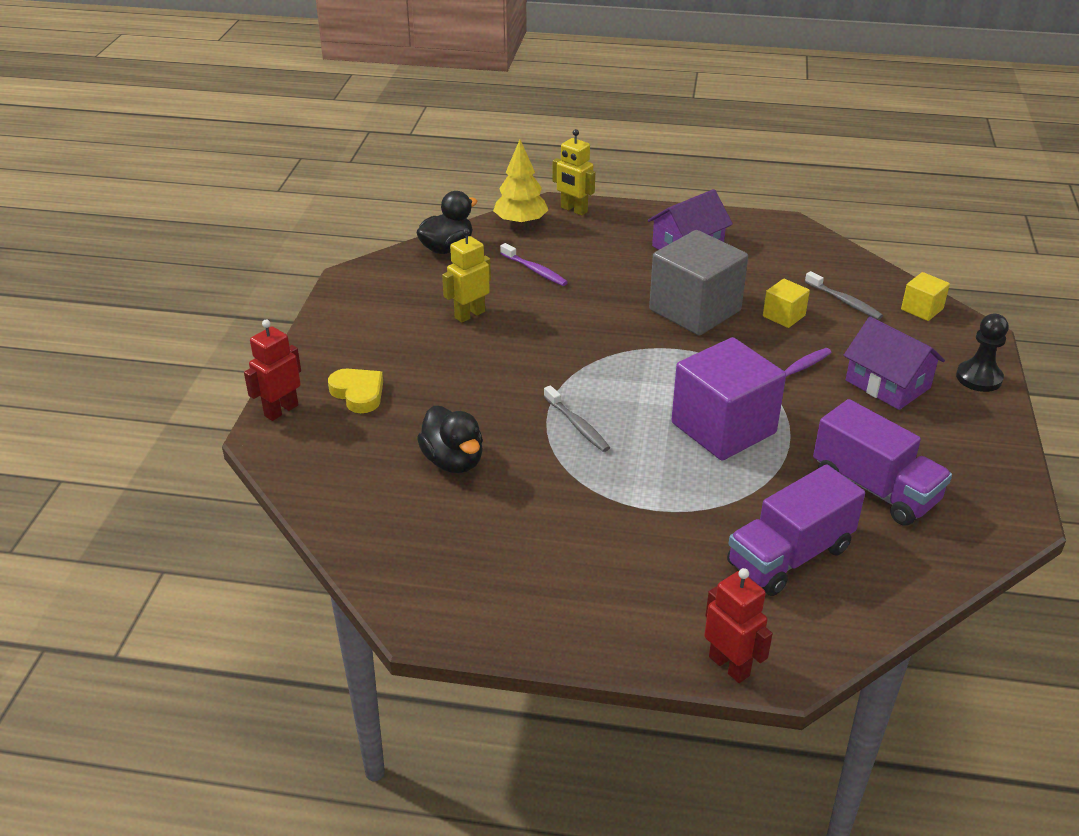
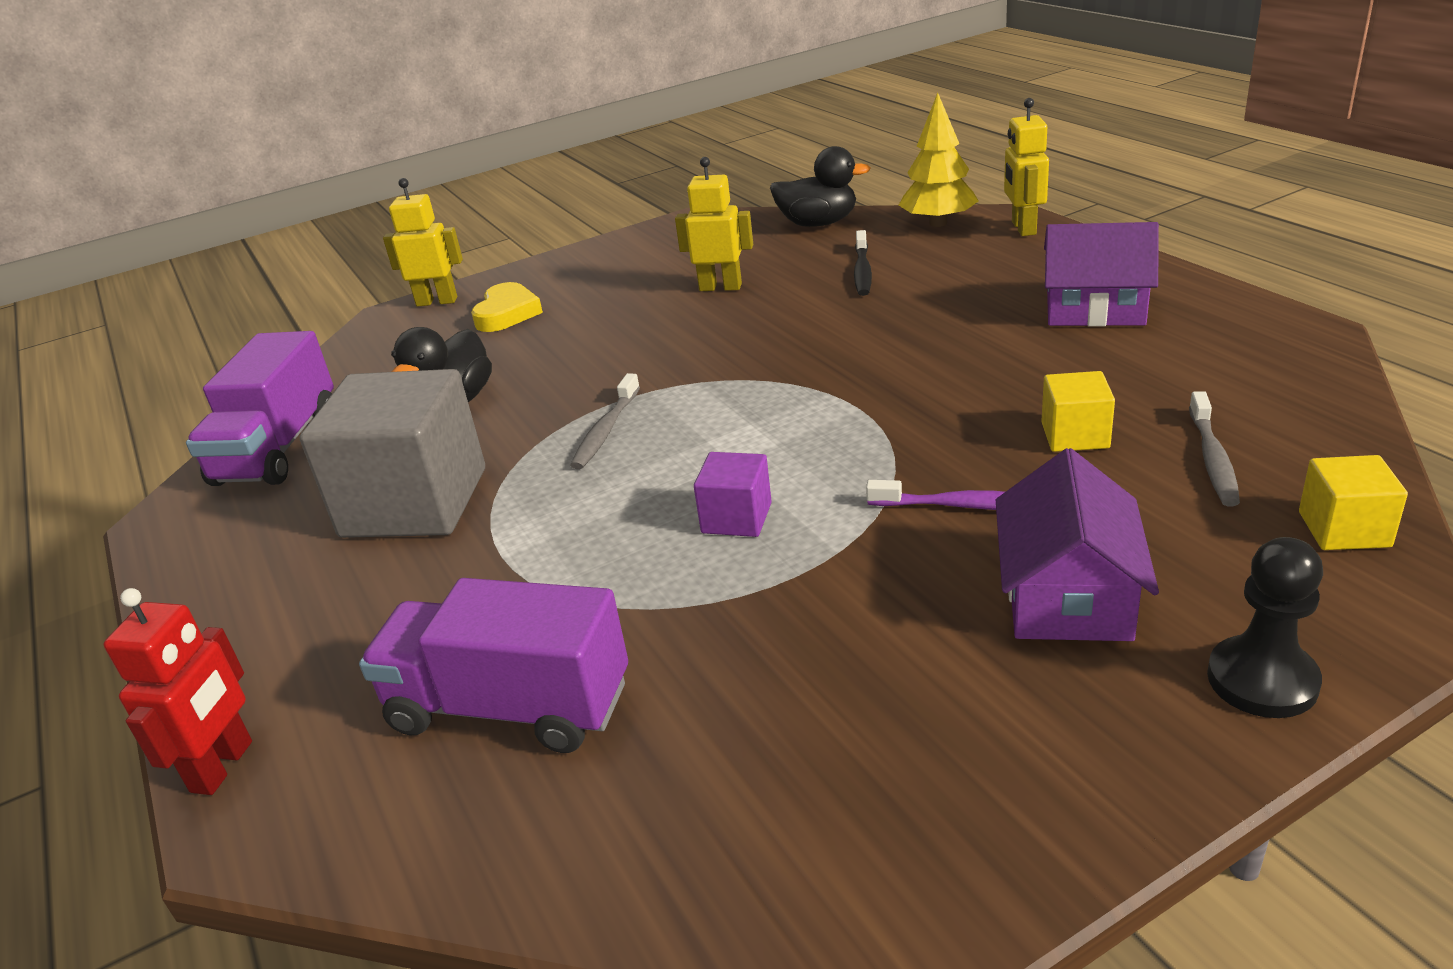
camera: 55 degrees right, 5 degrees down
red robot [244,319,301,421] -> yellow robot [383,178,463,307]
purple toothbrush [500,243,568,286] -> black toothbrush [854,230,872,296]
grey cube [649,230,748,336] -> grey cube moved to [300,369,485,538]
purple cube [671,337,786,461] -> purple cube [694,452,772,537], size x0.47
purple truck [813,399,952,526] -> purple truck moved to [186,331,334,486]

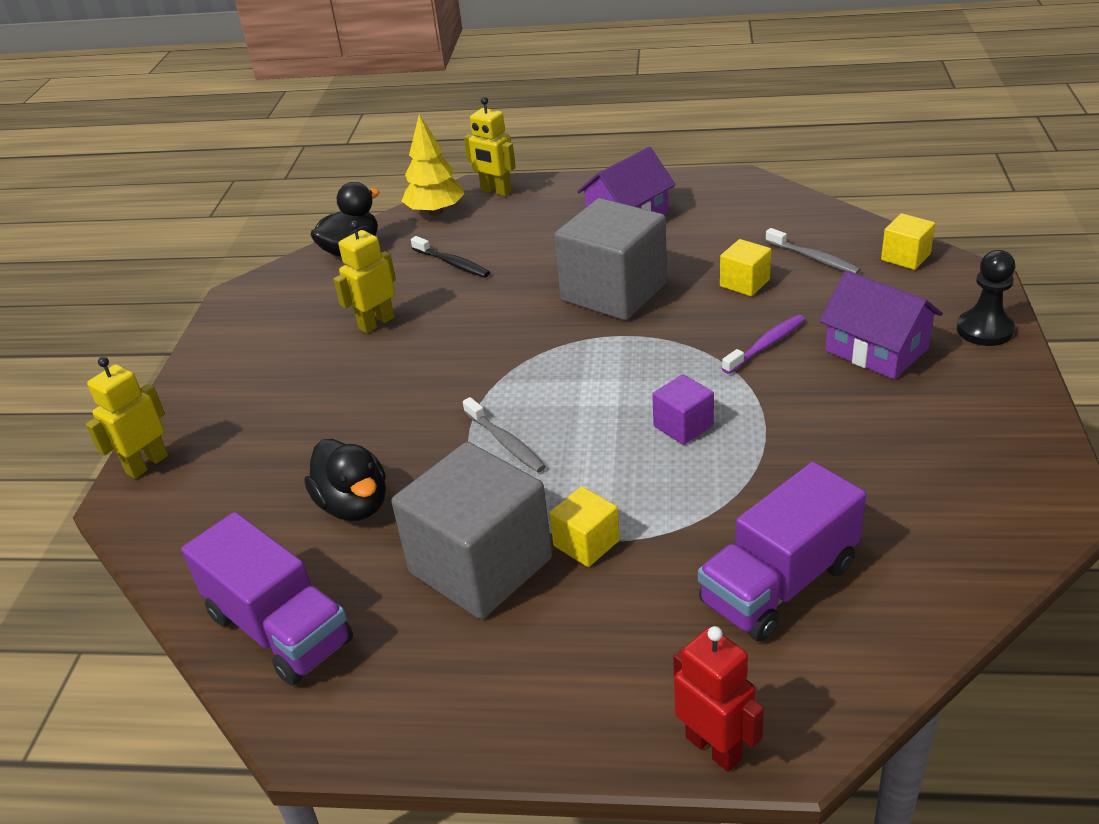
camera: 55 degrees left, 5 degrees up
yellow heart [471,282,543,332] -> none
none -> yellow cube [549,486,620,567]
none -> grey cube [554,198,667,320]

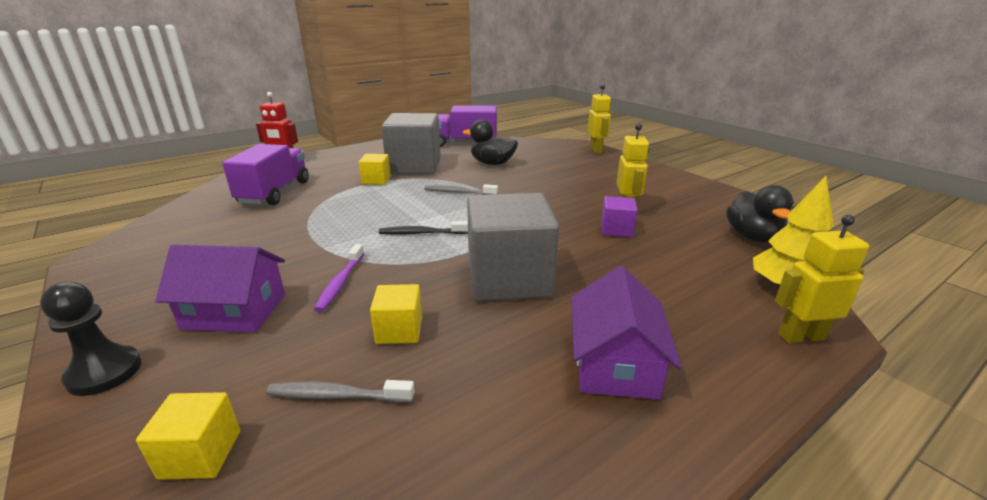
camera: 135 degrees right, 10 degrees down
black toothbrush [411,236,490,277] -> black toothbrush moved to [379,221,468,234]
purple cube [652,374,714,445] -> purple cube moved to [601,196,638,237]

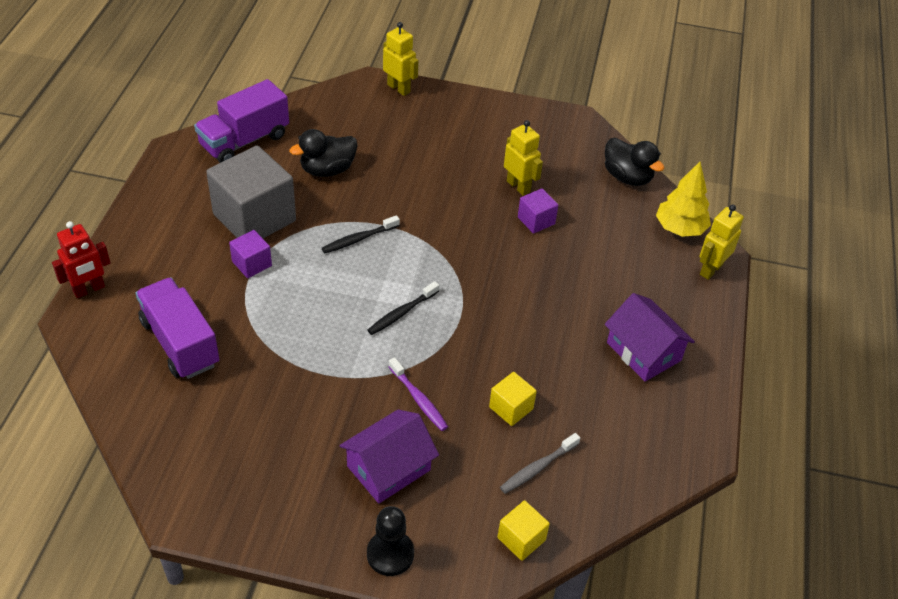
camera: 45 degrees left, 20 degrees up
yellow cube [359,154,391,185] -> purple cube [229,230,272,278]
grey toothbrush [424,184,498,195] -> black toothbrush [322,215,400,254]
grey cube [467,193,559,301] -> none

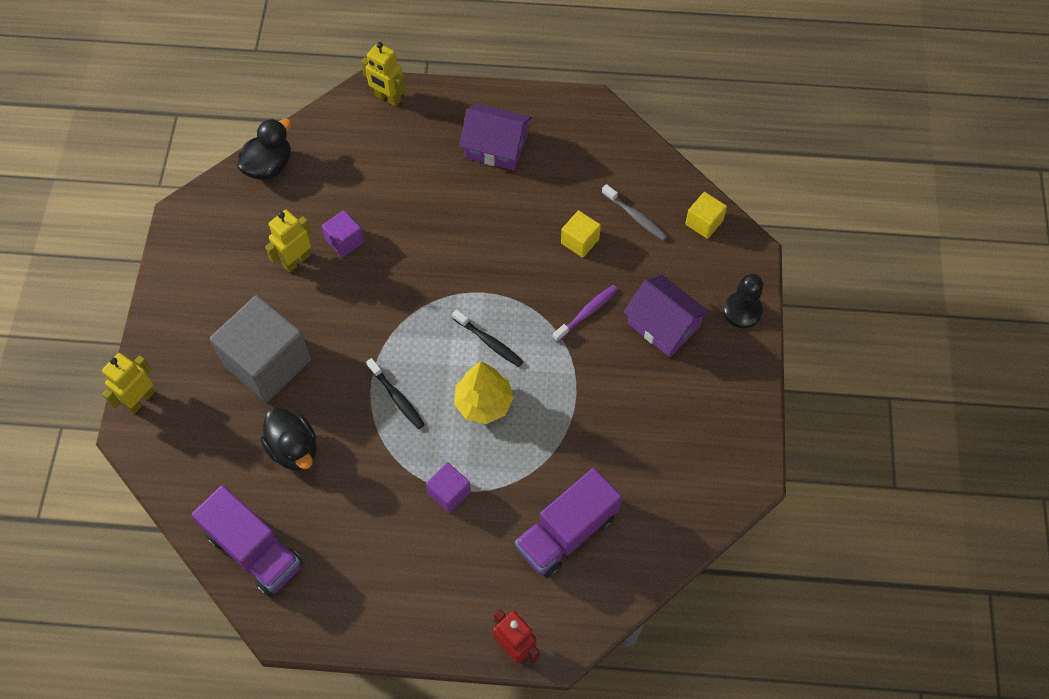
camera: 95 degrees left, 15 degrees up
grey cube [206,146,296,238] -> grey cube moved to [210,295,311,402]
purple house [604,293,695,382] -> purple house turned 60 degrees clockwise [459,103,532,170]
yellow tree [656,162,711,237] -> yellow tree moved to [454,362,514,424]

